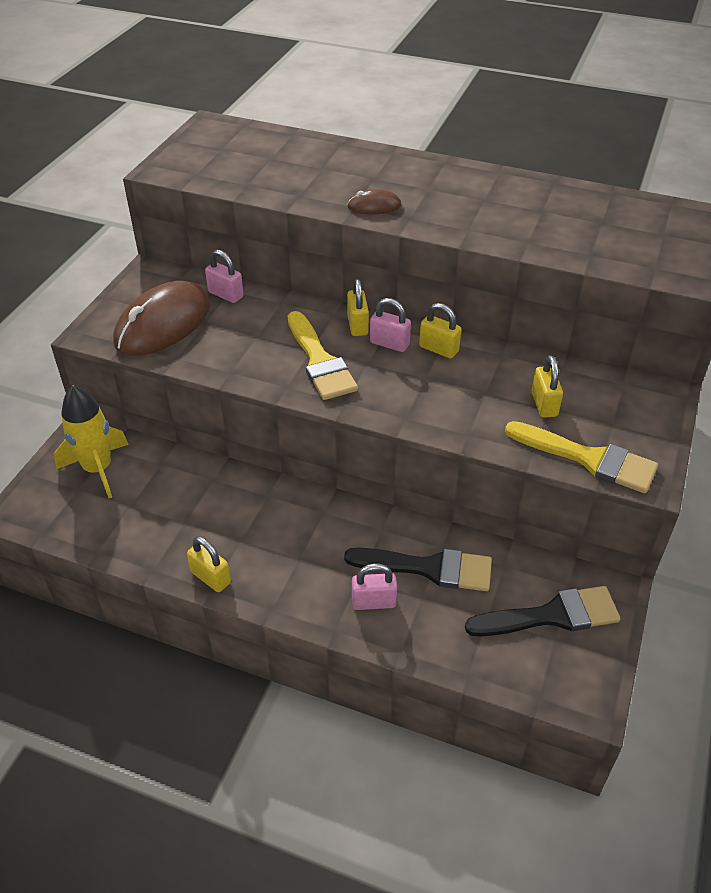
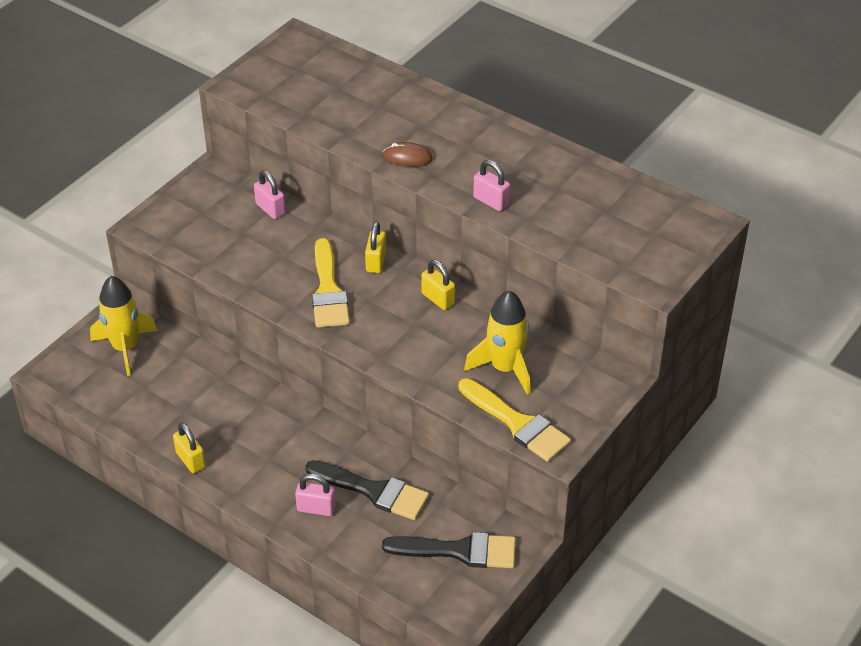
camera: 15 degrees right, 0 degrees up
brown mouse [113,281,210,356] -> none
pink padlock [370,298,411,352] -> pink padlock moved to [473,160,510,211]
yellow padlock [532,355,563,418] -> yellow rocket [464,290,531,395]

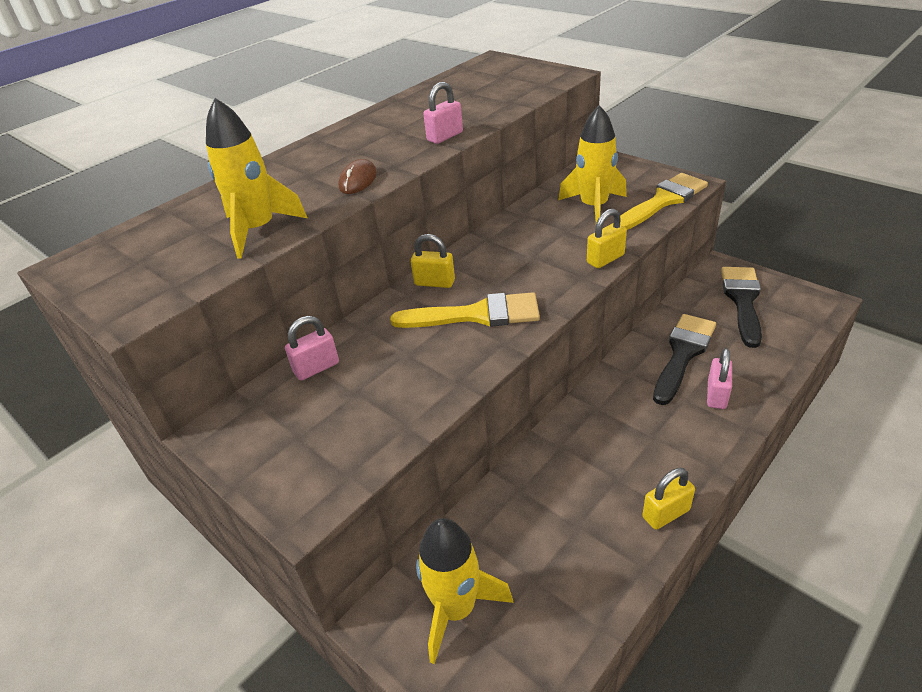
camera: 80 degrees left, 5 degrees down
yellow padlock [421,260,455,310] -> yellow padlock moved to [587,208,627,268]
none -> yellow rocket [206,98,307,259]

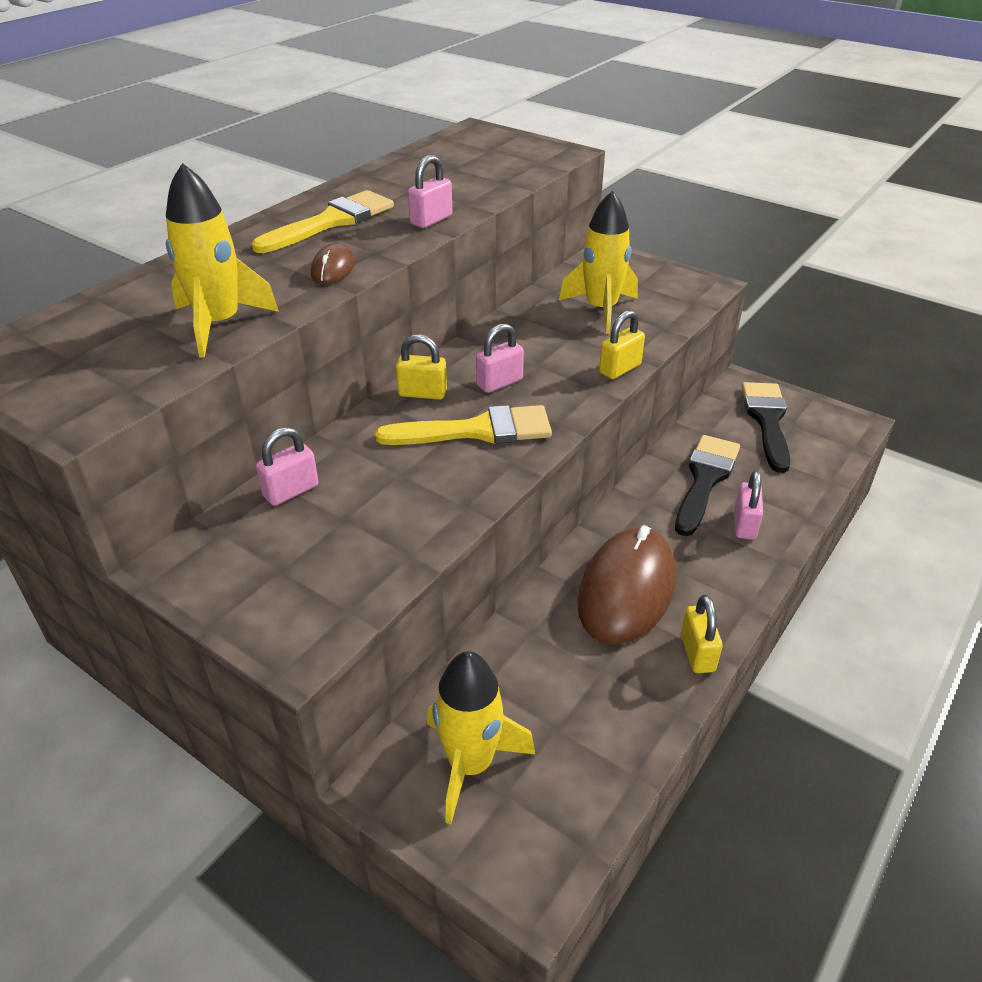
camera: 10 degrees left, 0 degrees up
yellow brush [620,173,708,230] -> yellow brush moved to [252,190,394,253]
yellow padlock [642,468,695,530] -> yellow padlock turned 60 degrees counterclockwise [681,595,723,673]
none -> pink padlock [476,323,524,393]
none -> brown mouse [577,525,676,645]

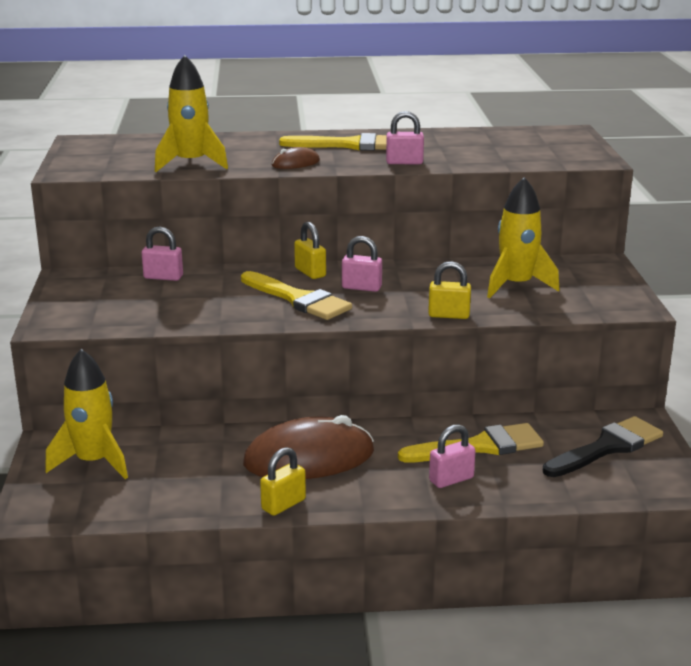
camera: 50 degrees right, 15 degrees down
black brush [675,435,740,536] -> yellow brush [398,423,544,463]

